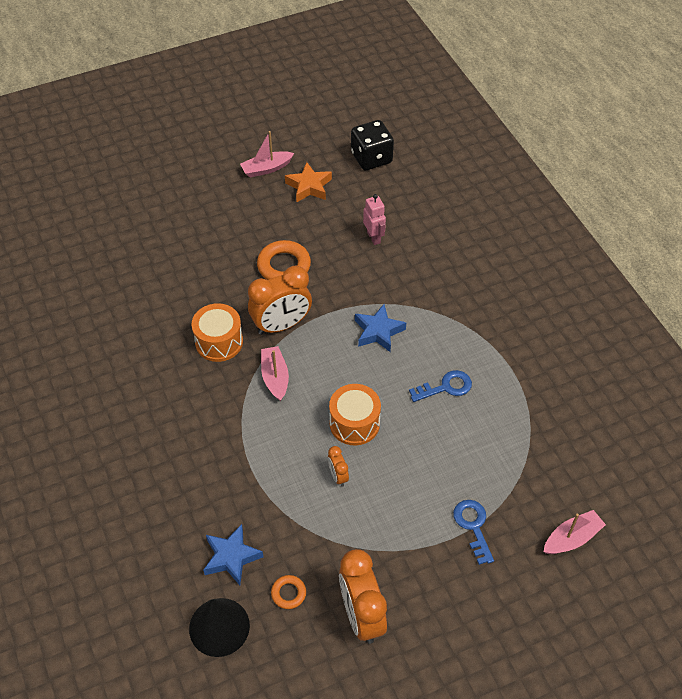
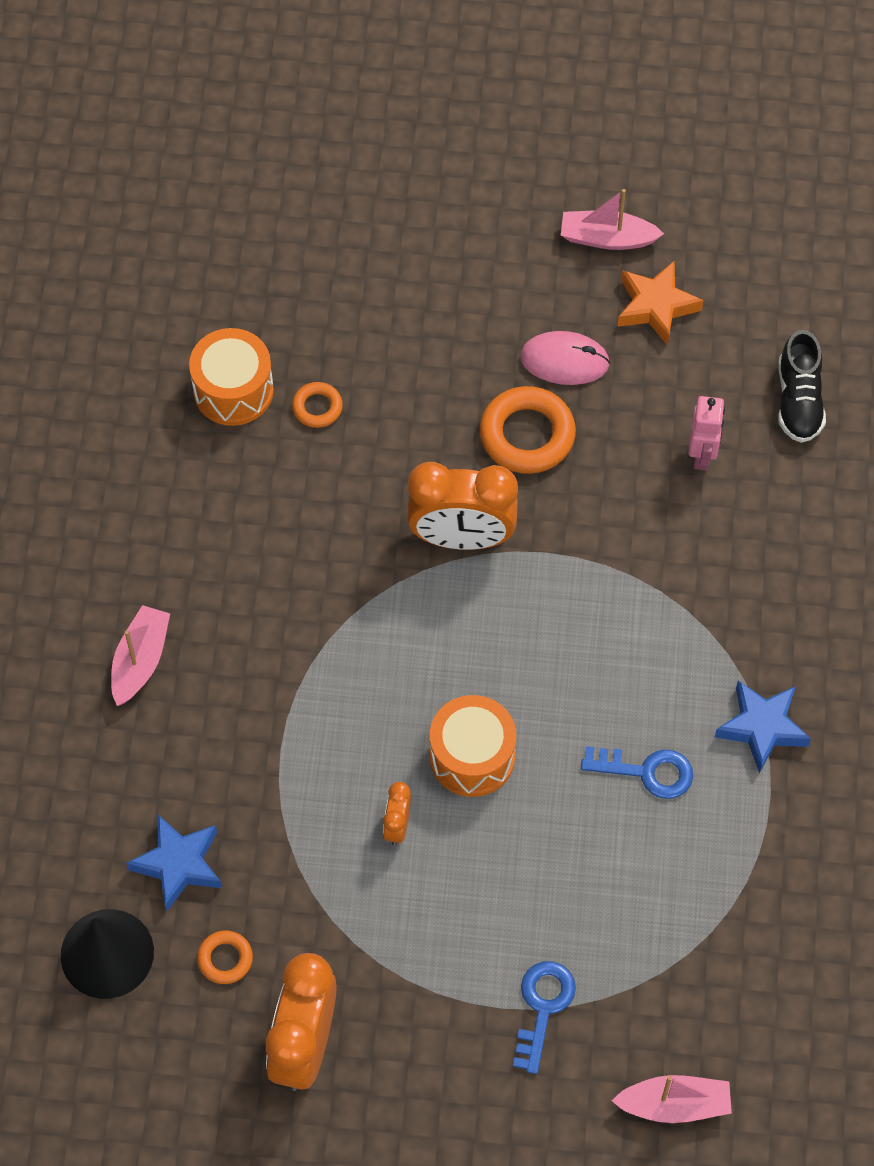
camera: 30 degrees right, 10 degrees up
orange drum [192,303,243,362] -> orange drum moved to [189,328,274,426]
pink boat [261,346,289,401] -> pink boat moved to [111,605,170,706]
black dice [351,120,394,170] -> none
blue star [355,304,406,352] -> blue star moved to [715,681,811,774]
none -> orange ring [292,382,343,428]
none -> pink mouse [520,331,610,385]
none -> black shoe [778,330,826,443]

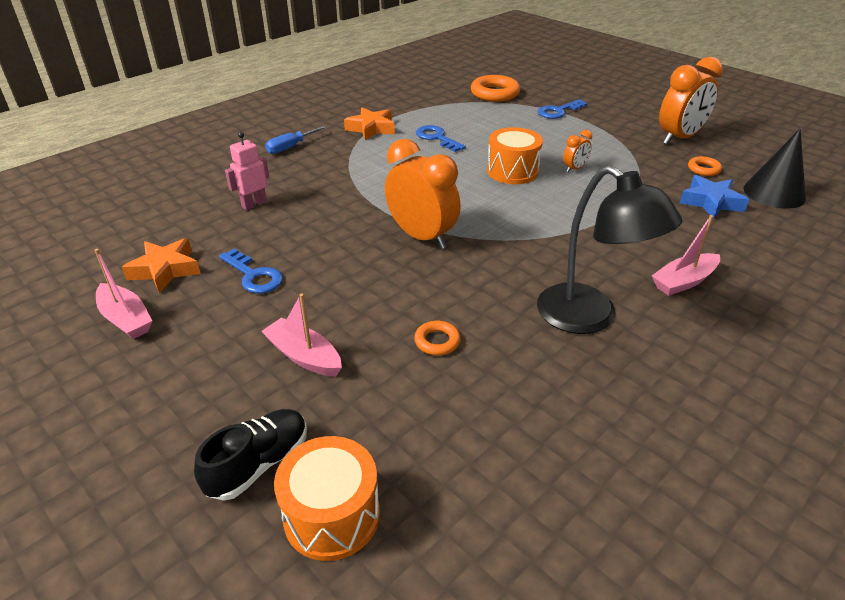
camera: 140 degrees left, 25 degrees down
orange drum [189,328,274,426] -> orange drum moved to [274,436,380,561]
orange ring [480,386,576,474] -> orange ring moved to [471,75,520,102]
pink mouse [520,331,610,385] -> blue key [219,248,283,293]
pink boat [612,1075,732,1123] -> pink boat moved to [261,293,342,376]
blue star [715,681,811,774] -> orange star [344,107,395,140]
black shoe [778,330,826,443] -> black shoe moved to [194,409,307,501]
none -> blue screwdriver [265,125,326,154]
none -> black lamp [537,165,682,334]

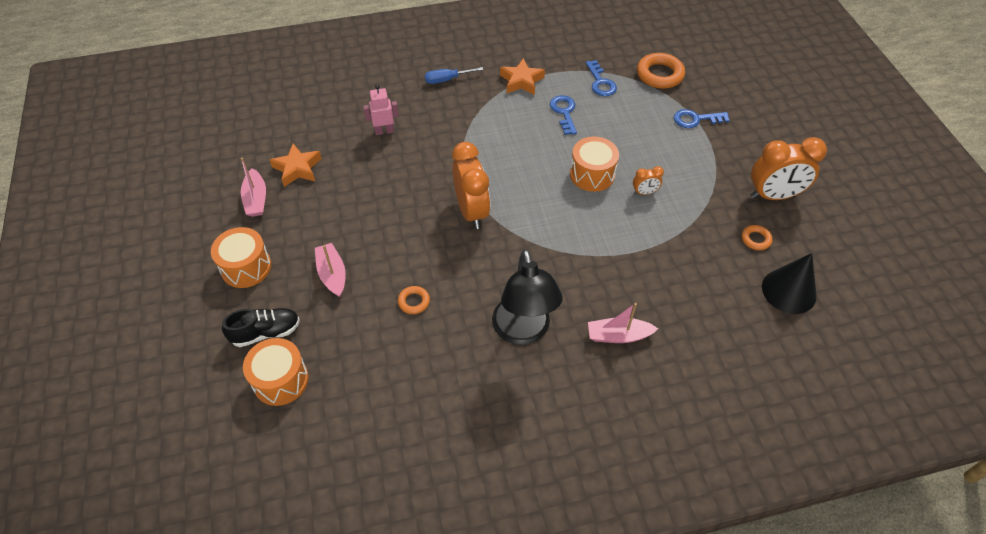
camera: 30 degrees right, 15 degrees up
blue key [219,248,283,293] -> blue key moved to [586,60,617,96]
blue star [680,175,749,219] -> none
none -> orange drum [211,227,271,288]

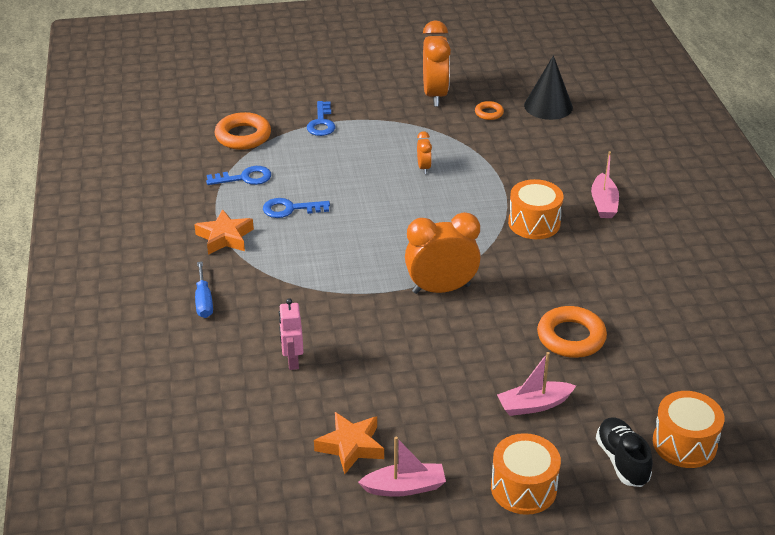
camera: 85 degrees left, 15 degrees down
orange ring [398,286,430,314] -> orange ring [537,306,607,358], size x1.89
black lamp [492,249,563,345] -> none
orange drum [570,137,619,192] -> orange drum moved to [508,179,563,239]

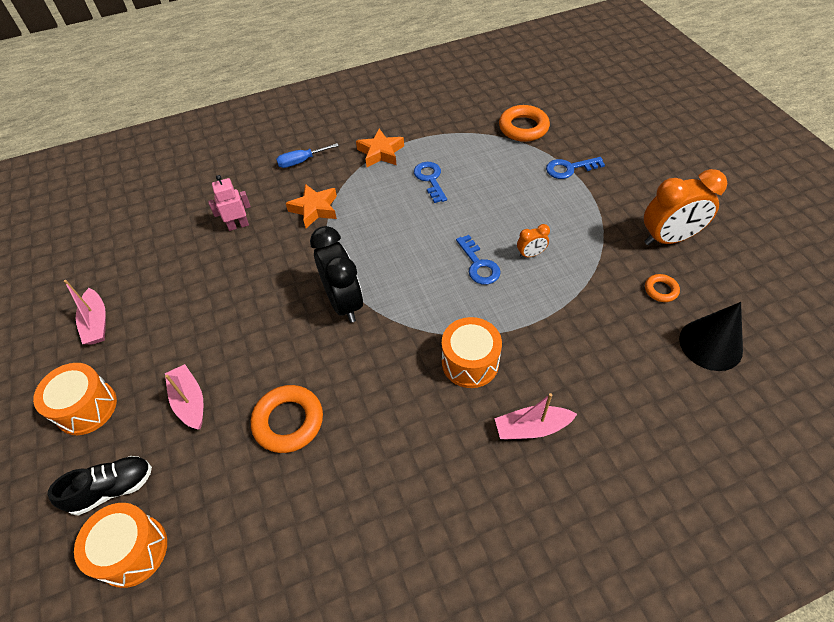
camera: 80 degrees right, 15 degrees up
blue key [206,166,271,185] -> blue key moved to [456,235,501,285]
orange star [314,412,384,474] -> orange star moved to [286,184,337,228]
orange clock [405,212,481,294] -> black clock [310,226,363,323]

